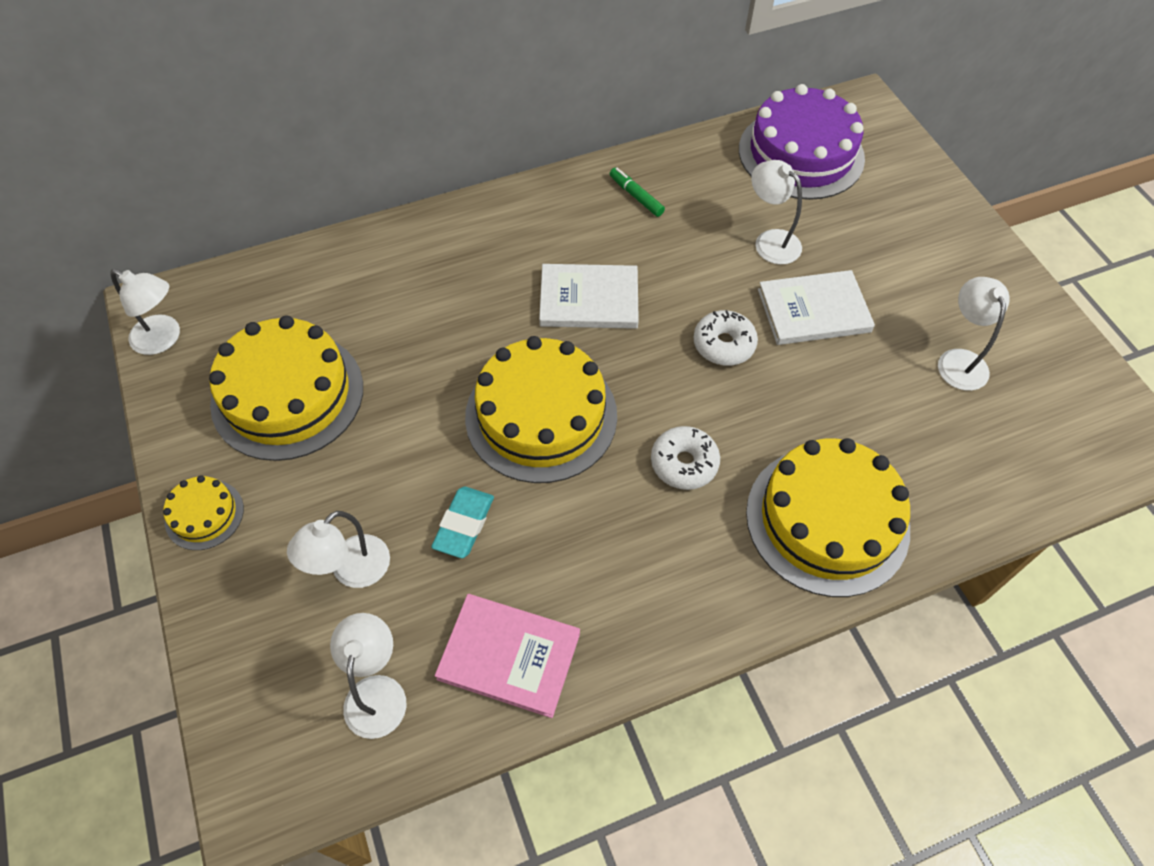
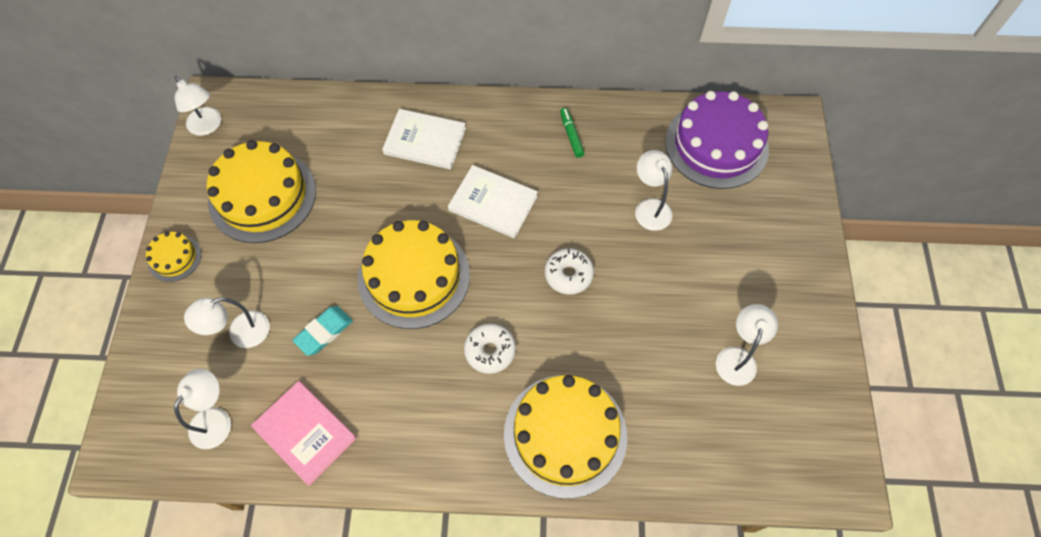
camera: 25 degrees right, 5 degrees up
white book [758,270,875,345] -> white book moved to [382,109,466,169]

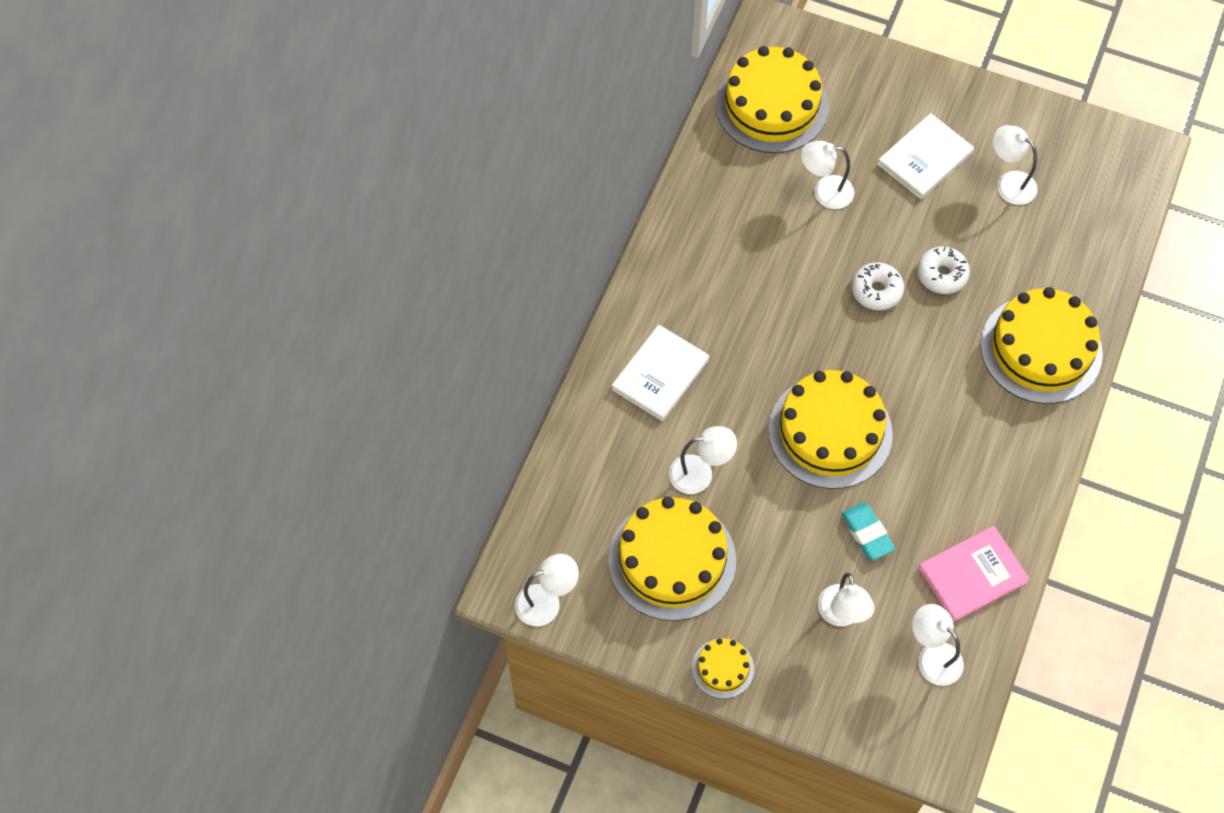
camera: 70 degrees left, 0 degrees up
white book [448,165,538,238] -> white book moved to [877,113,974,199]
white donut [464,324,516,374] -> white donut moved to [917,246,970,294]
green marker [560,108,584,158] -> none
purple cake [665,91,769,189] -> yellow cake [715,46,829,153]
none -> white lamp [669,426,737,494]

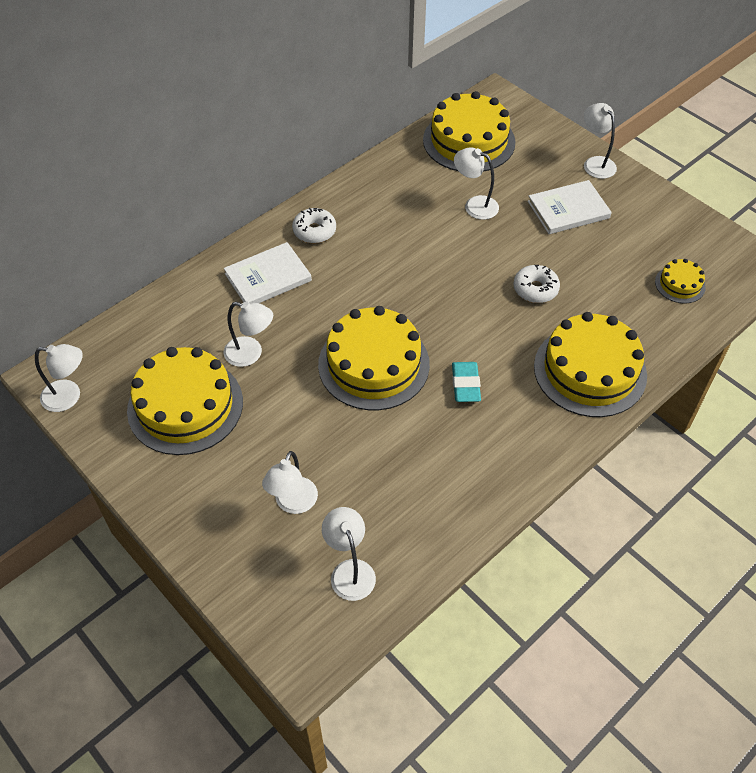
camera: 25 degrees right, 10 degrees down
yellow cake [692,638,754,699] -> yellow cake moved to [655,259,706,303]
turquoise eraser [841,503,895,560] -> turquoise eraser moved to [452,362,481,402]
white donut [852,262,904,310] -> white donut moved to [292,208,336,243]
pink book [919,526,1029,622] -> none
white lamp [993,125,1037,205] -> white lamp moved to [584,103,617,179]

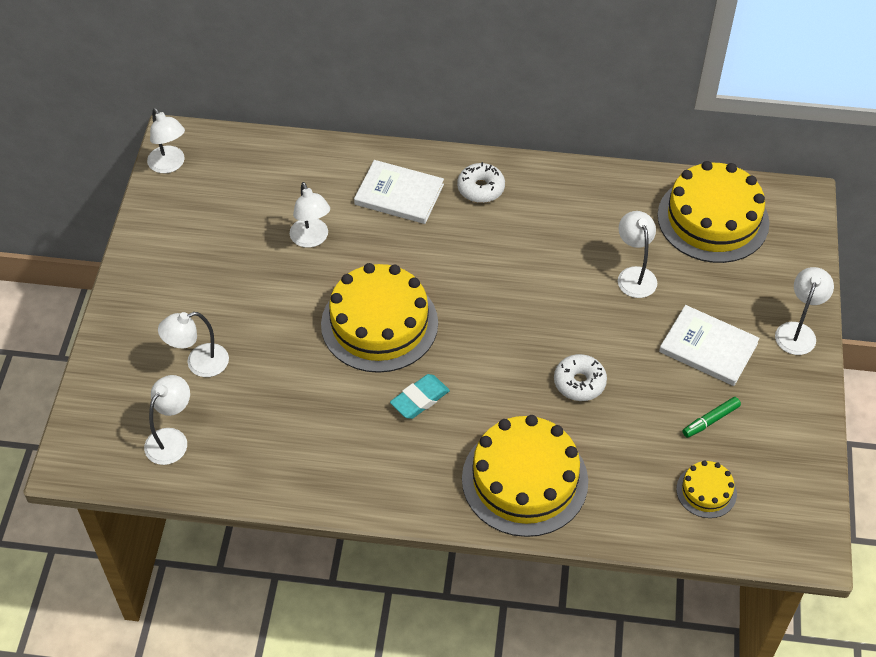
camera: 50 degrees right, 0 degrees up
yellow cake [127,347,243,455] -> none
none -> green marker [682,397,741,438]

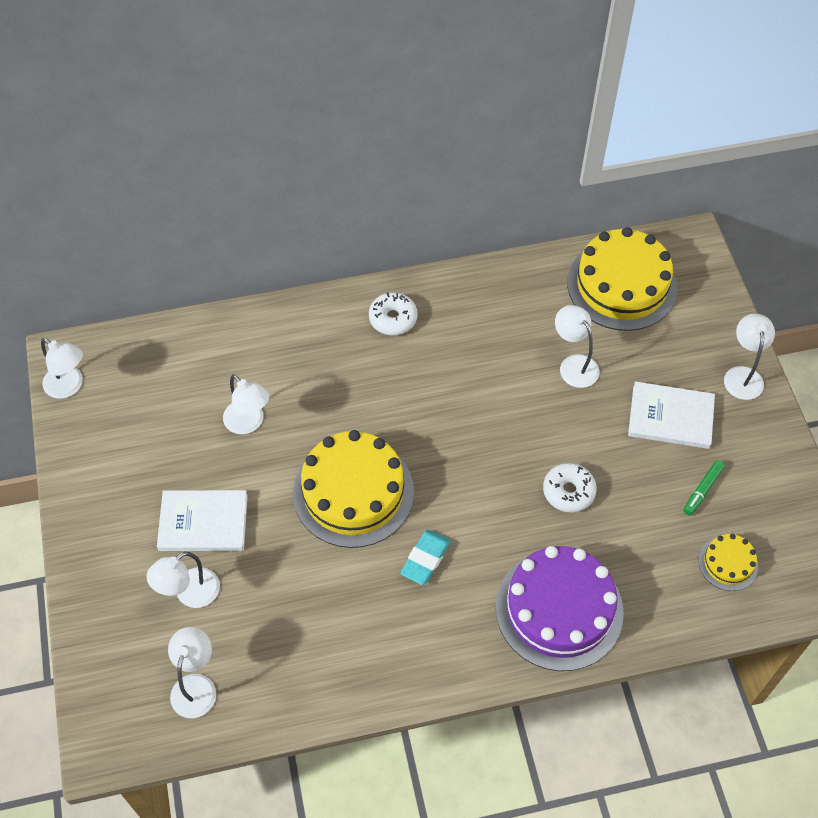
camera: 20 degrees left, 5 degrees up
white book [354,160,444,224] -> white book moved to [157,490,248,551]
yellow cake [462,415,588,537] -> purple cake [496,546,624,671]

